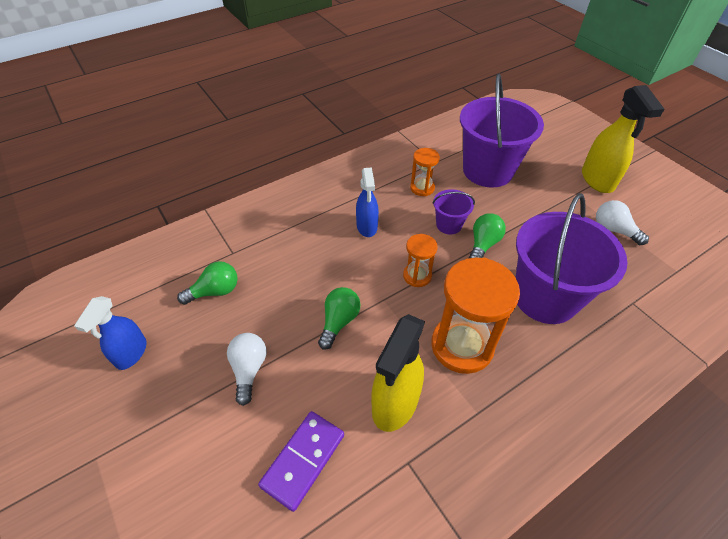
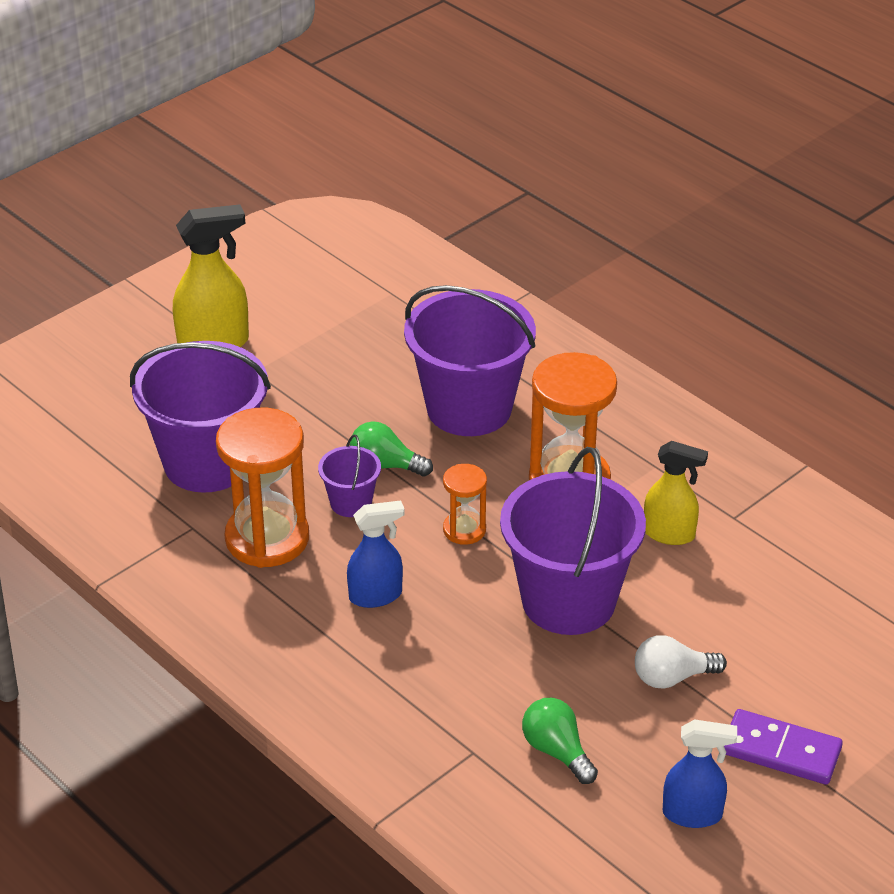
camera: 100 degrees left, 10 degrees down
purple domino [258,411,344,512] -> purple domino moved to [724,709,843,785]
green light bulb [318,287,360,350] -> purple bucket [500,447,646,635]
yellow spray bottle [371,314,425,432] -> yellow spray bottle [644,441,708,545], size x0.66
orange hourglass [410,148,440,196] -> orange hourglass [216,408,309,568], size x1.94
white light bulb [596,200,649,245] -> none

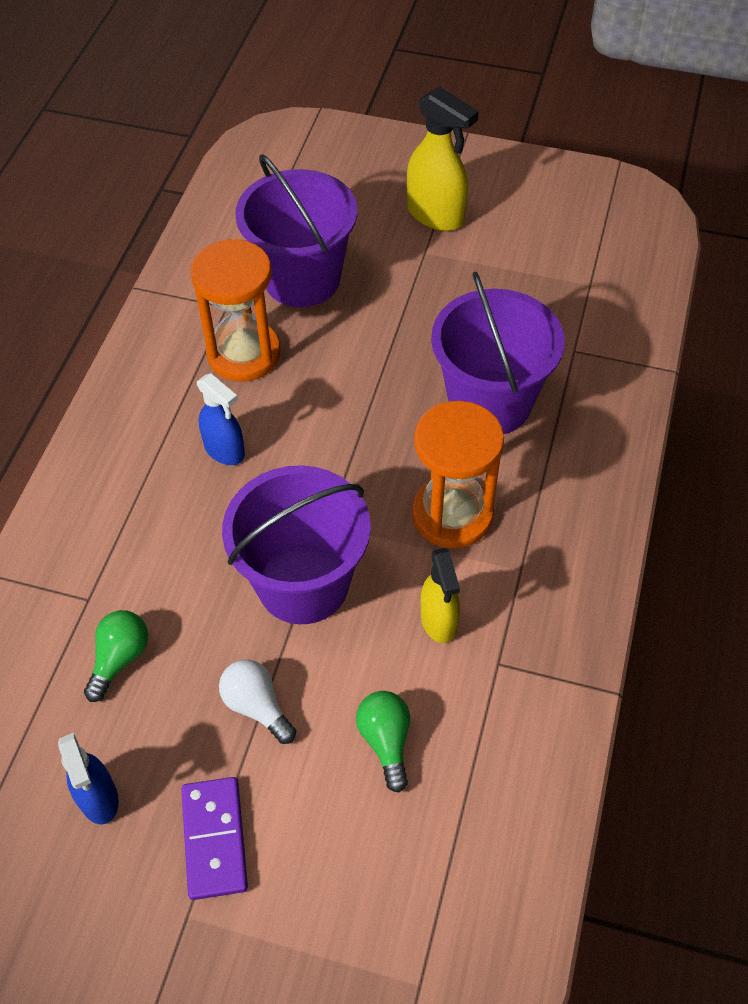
camera: 60 degrees right, 15 degrees up
purple bucket [318,434,381,517] -> none
green light bulb [350,421,433,477] -> green light bulb moved to [356,691,410,793]
orange hourglass [443,464,487,545] -> none

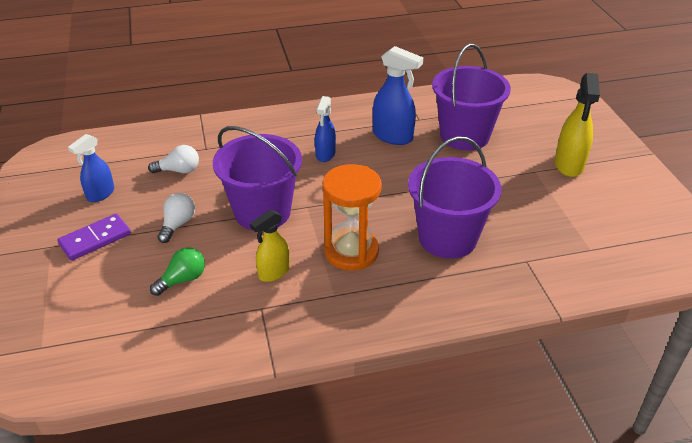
camera: 60 degrees right, 15 degrees down
green light bulb [84,610,148,702] -> white light bulb [148,145,199,173]
orange hourglass [190,239,281,382] -> blue spray bottle [373,46,423,145]

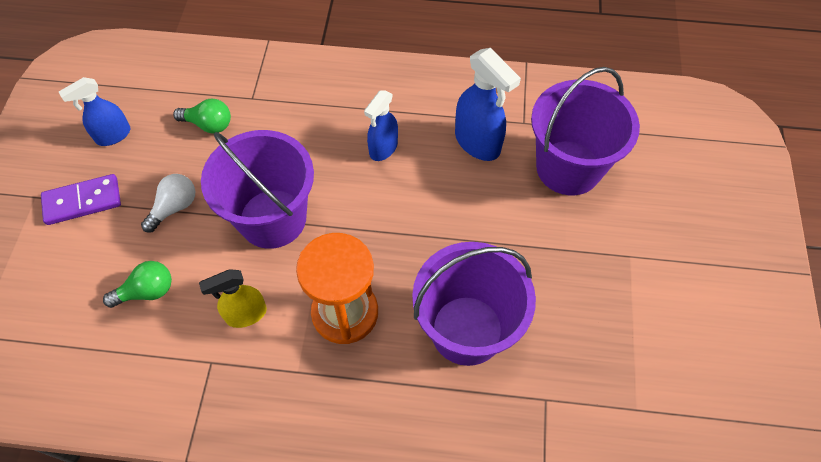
camera: 20 degrees right, 20 degrees up
white light bulb [148,145,199,173] -> green light bulb [173,98,231,133]
yellow spray bottle [555,73,600,177] -> none

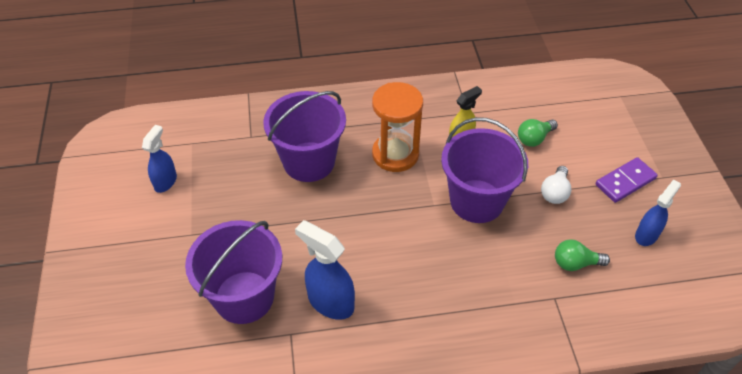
camera: 165 degrees right, 10 degrees down
blue spray bottle [364,90,398,161] -> blue spray bottle moved to [142,125,177,193]

